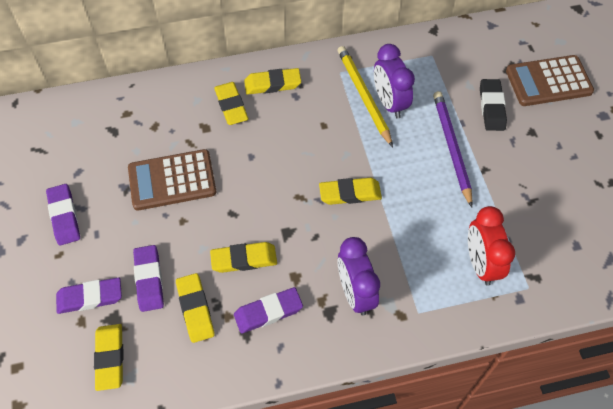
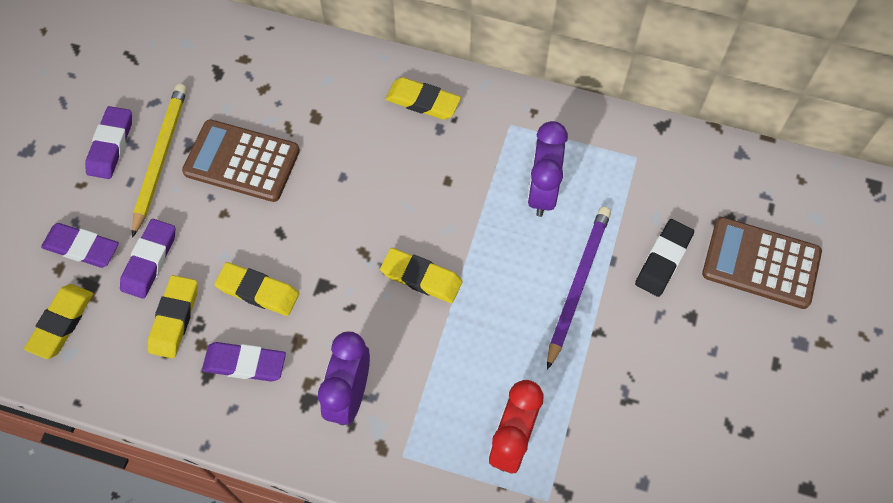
camera: 30 degrees right, 5 degrees up
yellow eraser [214,82,248,125] -> none
yellow pencil [338,46,393,147] -> yellow pencil moved to [132,84,187,238]

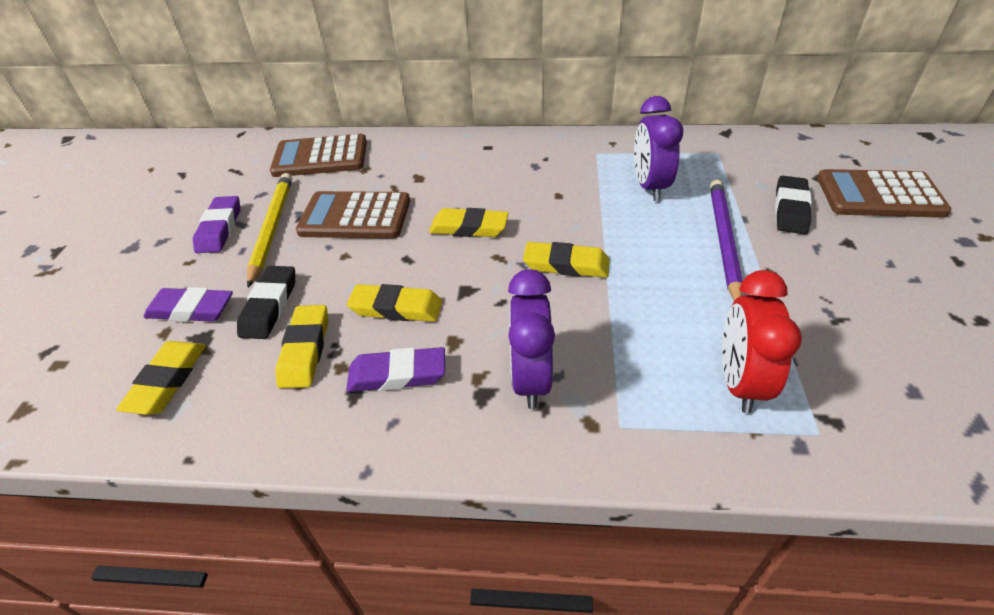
camera: 10 degrees left, 20 degrees down
purple eraser [120,219,175,299] -> black eraser [237,266,295,339]
yellow eraser [385,77,461,120] -> yellow eraser moved to [429,208,509,237]
none -> brown calculator [270,134,367,177]

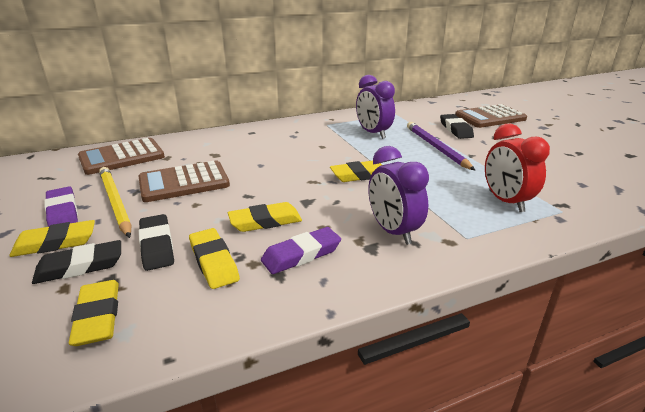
camera: 30 degrees left, 15 degrees down
purple eraser [143,287,233,322] -> black eraser [32,240,121,284]
yellow eraser [429,208,509,237] -> yellow eraser moved to [9,220,95,257]

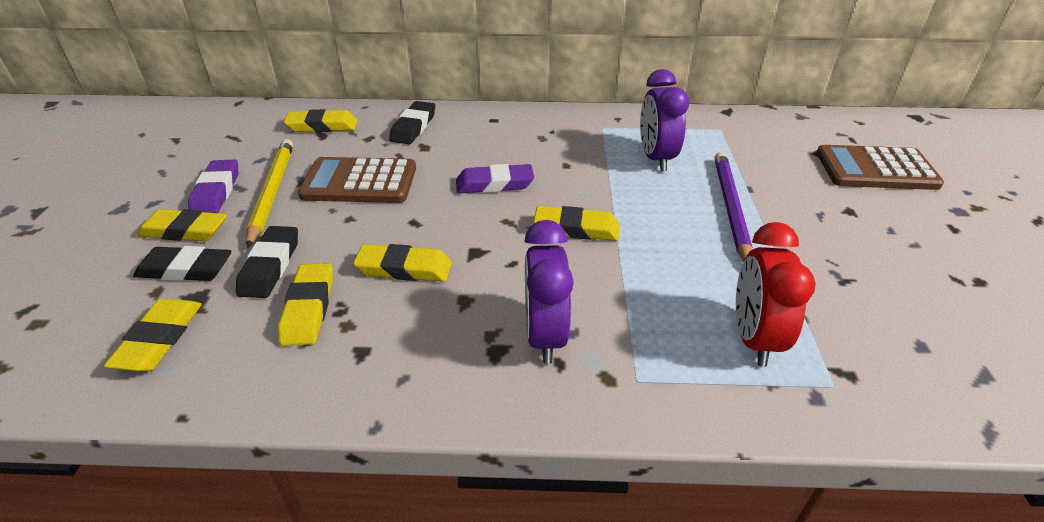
camera: 25 degrees right, 10 degrees up
brown calculator [78,138,165,175] -> yellow eraser [284,109,358,132]
purple eraser [261,227,341,274] -> purple eraser moved to [456,164,534,193]
black eraser [440,114,474,139] -> black eraser moved to [389,101,435,144]

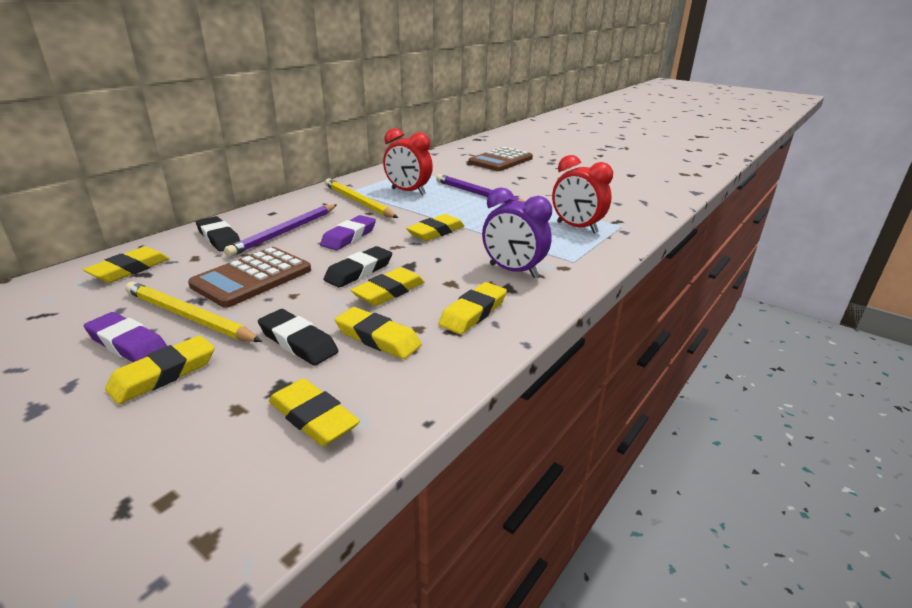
camera: 55 degrees left, 10 degrees down
black eraser [133,246,231,281] -> black eraser moved to [324,246,392,288]
purple clock [640,69,689,171] -> red clock [383,128,433,195]
none -> purple pencil [224,204,337,257]
none -> yellow pencil [325,178,398,218]
none -> yellow eraser [438,282,507,334]

